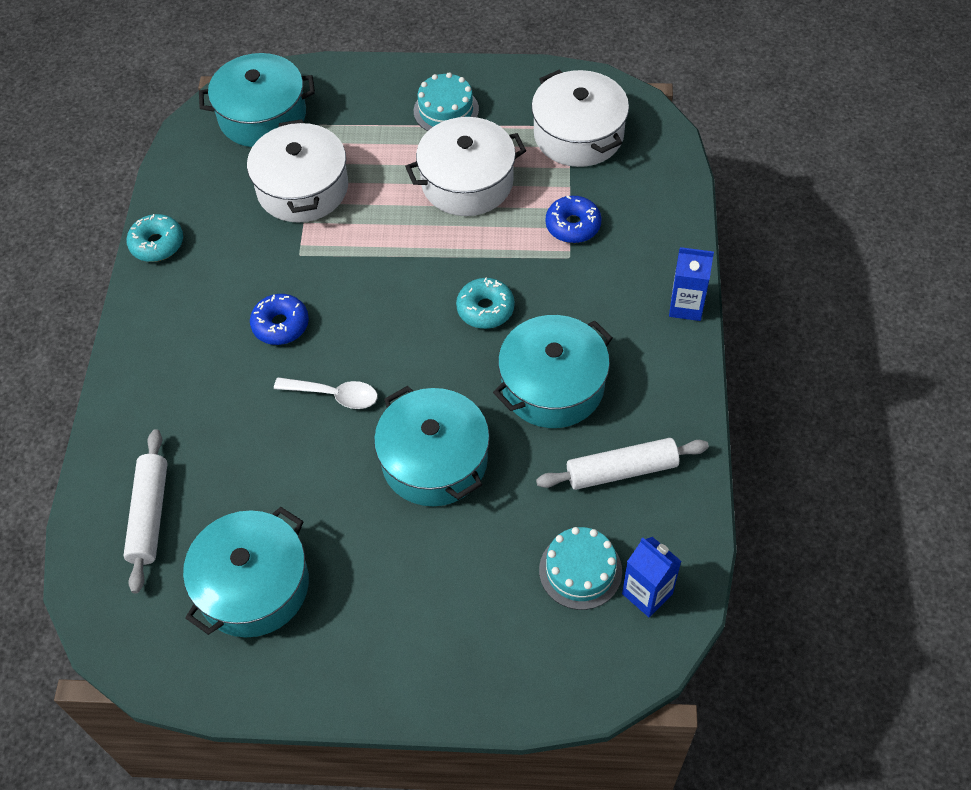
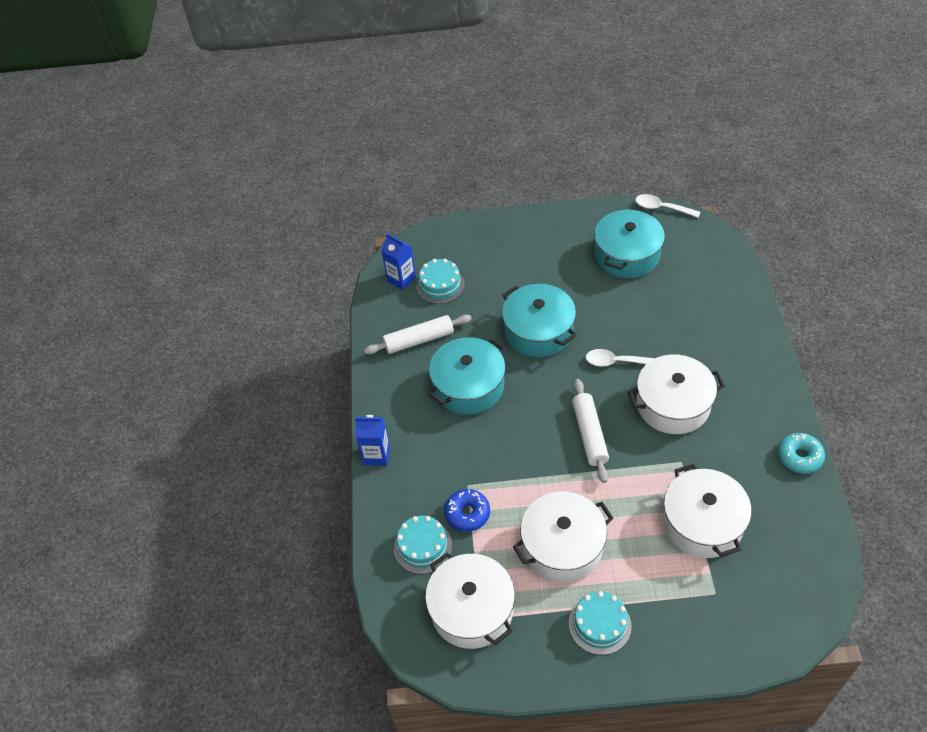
camera: 175 degrees right, 5 degrees down
white rolling pin [123,429,168,593] -> white rolling pin moved to [572,379,609,483]
turquoise pot [199,53,315,147] -> none
blue donut [250,294,309,345] -> white pot [628,354,725,434]
turquoise donut [456,277,515,329] -> none
none -> turquoise cake [394,516,452,574]
none -> white spoon [635,194,700,218]

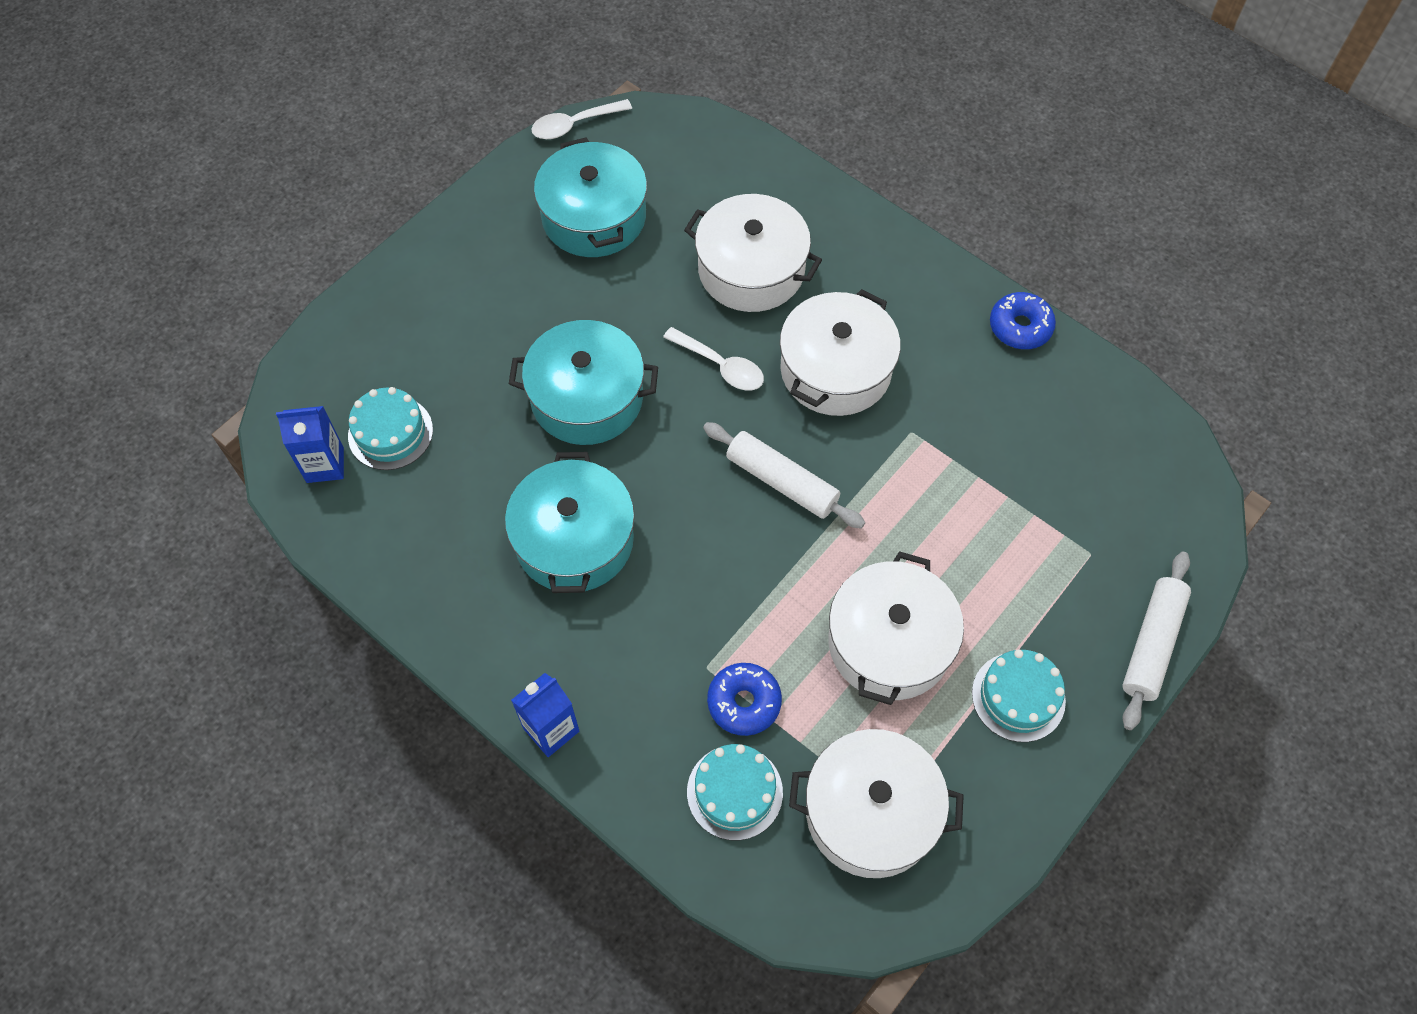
camera: 50 degrees left, 10 degrees up
white rolling pin [364,315,472,355] -> white rolling pin moved to [1122,552,1191,730]
white spoon [586,349,655,366] -> white spoon turned 105 degrees counterclockwise [663,327,764,390]
white pot [663,464,751,558] -> white pot moved to [684,194,822,312]
turquoise donut [778,433,825,474] -> blue donut [990,292,1056,349]

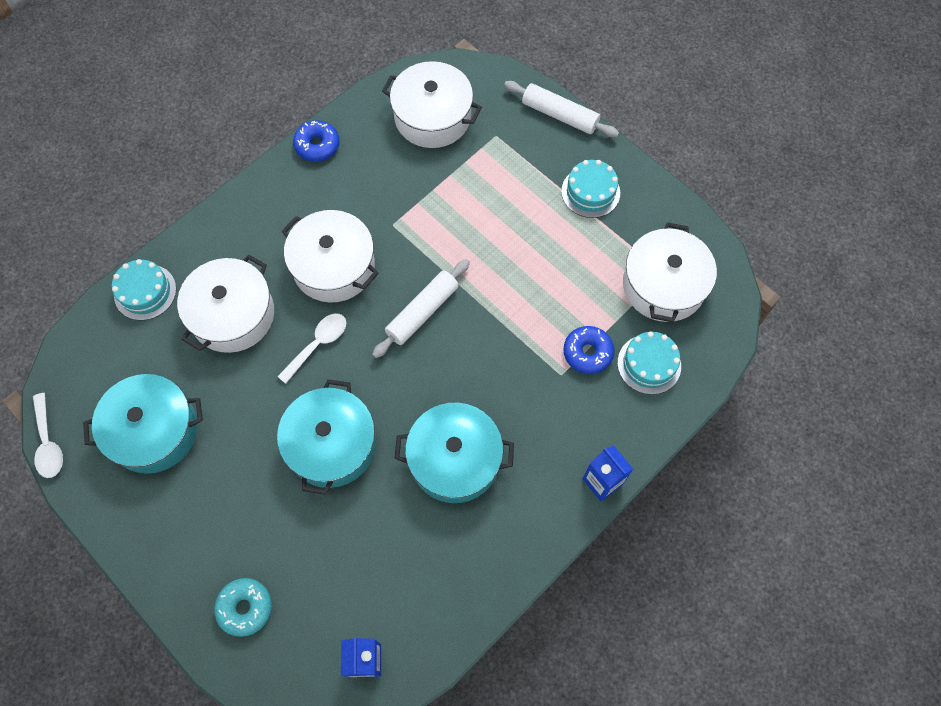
camera: 85 degrees left, 5 degrees up
turquoise cake [348,387,433,470] -> turquoise cake moved to [112,259,176,320]
white pot [828,551,964,705] -> white pot moved to [382,61,482,148]
none -> turquoise donut [214,578,272,637]

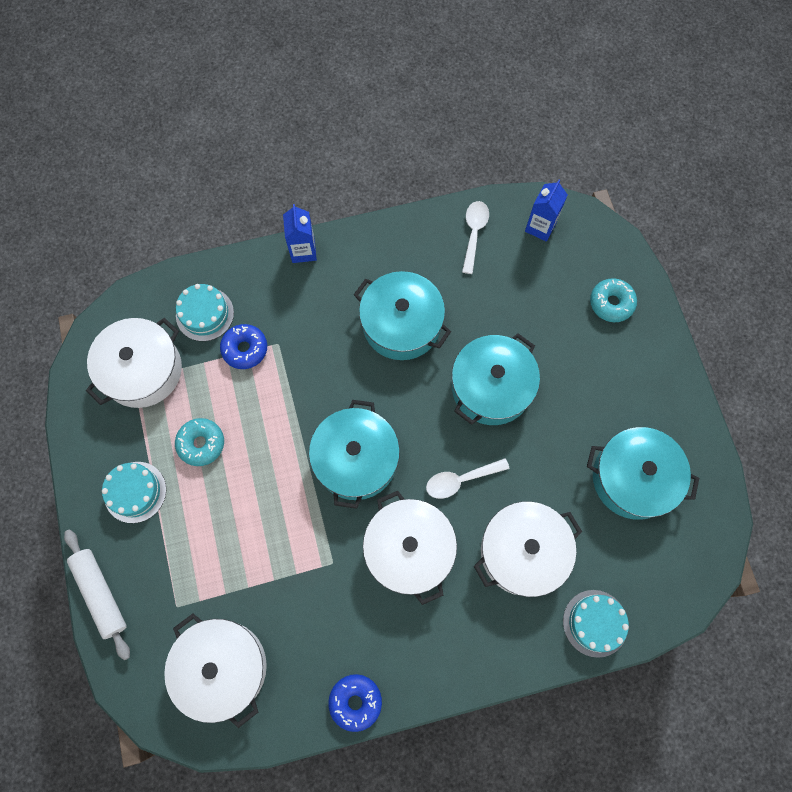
camera: 150 degrees left, 5 degrees up
white spoon [33,393,63,478] -> white spoon moved to [462,201,489,274]
white rolling pin [372,259,470,358] -> turquoise pot [309,400,400,509]
none -> turquoise donut [175,418,224,466]

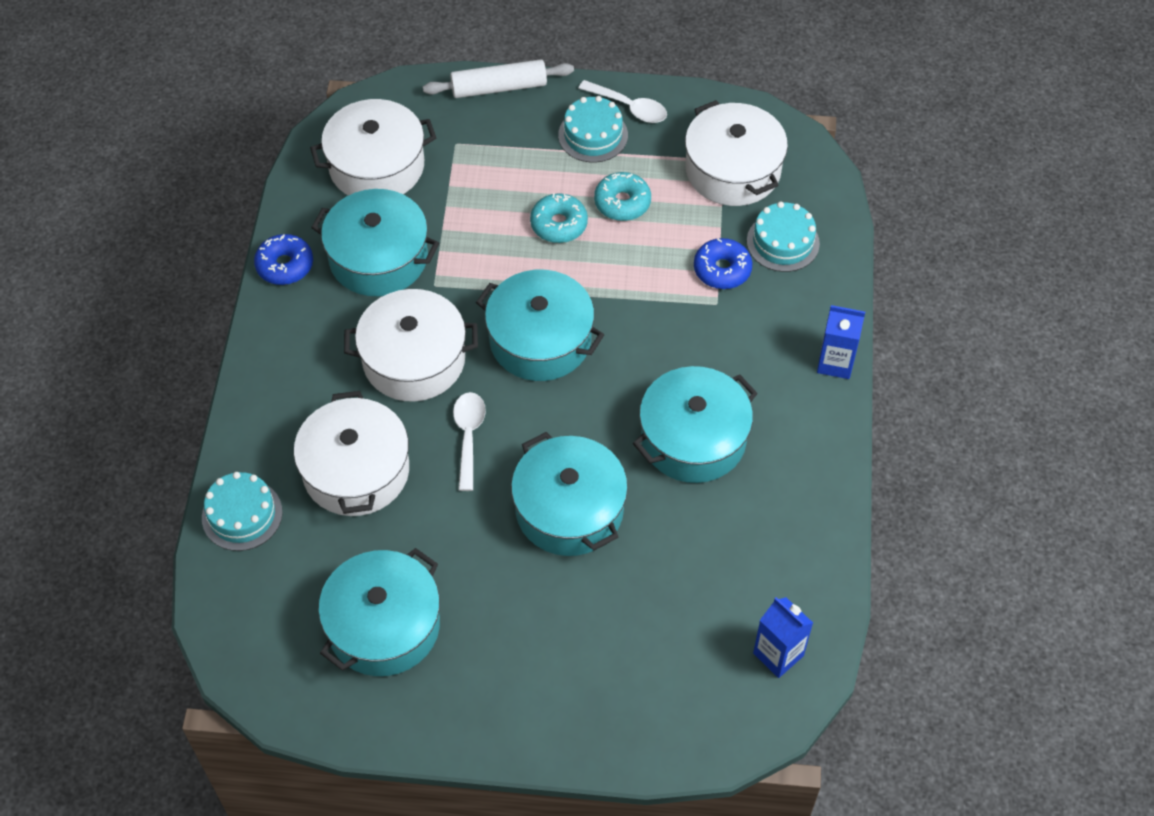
camera: 110 degrees right, 15 degrees down
white spoon [462,201,489,274] -> white spoon moved to [578,80,667,123]
turquoise donut [590,278,637,322] -> turquoise donut moved to [530,193,588,243]
none -> turquoise pot [311,189,439,296]

